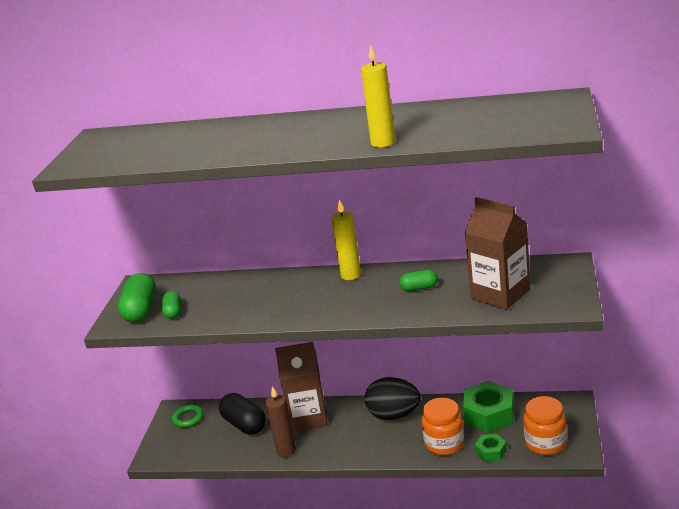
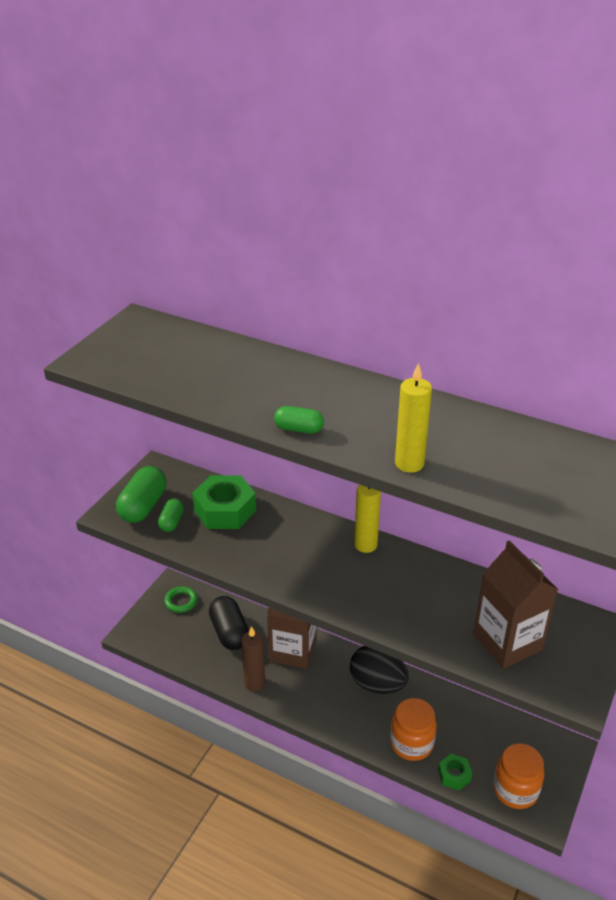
camera: 15 degrees right, 10 degrees up
green capsule [399,269,438,291] -> green capsule moved to [274,406,324,434]
green nut [462,381,514,433] -> green nut moved to [192,475,256,529]

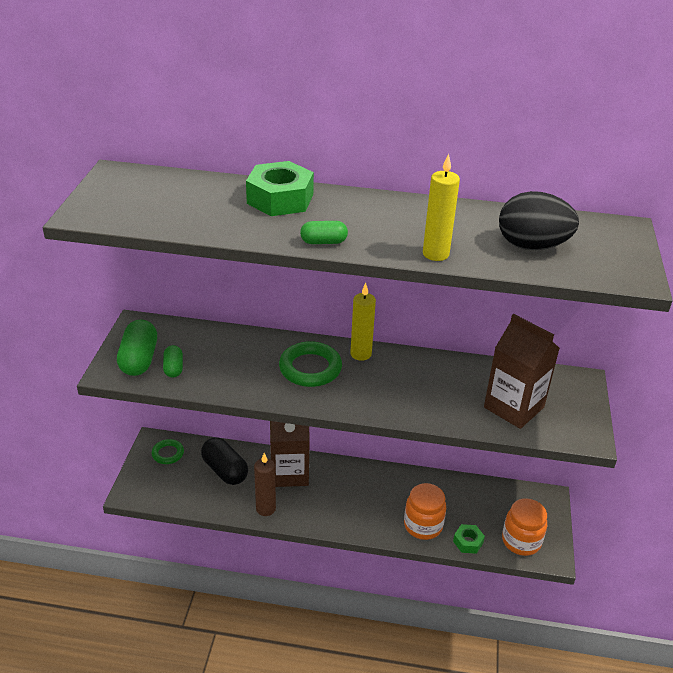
camera: 20 degrees left, 0 degrees up
green nut [192,475,256,529] -> green nut moved to [246,161,314,216]
black egg [350,646,409,694] -> black egg moved to [499,191,579,250]
none -> green ring [279,341,342,387]

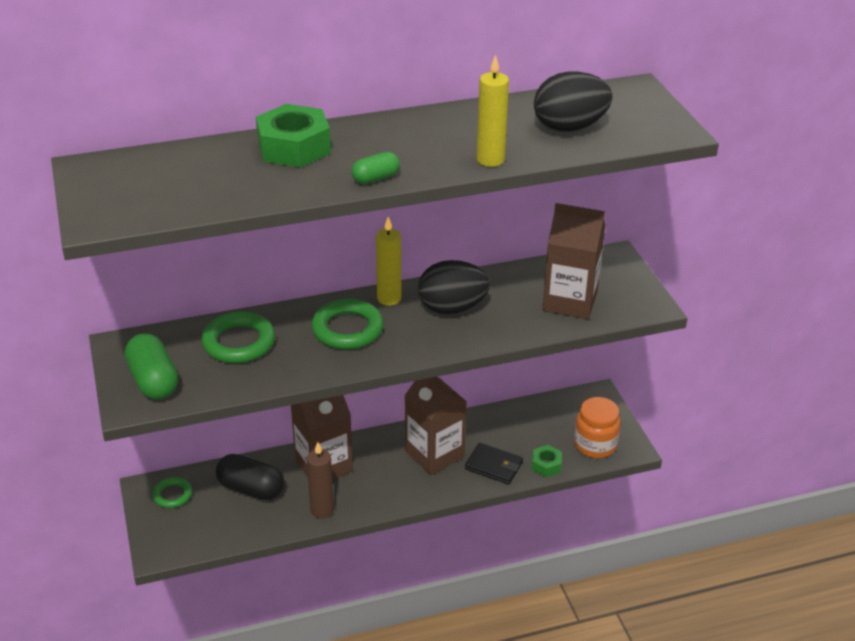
camera: 25 degrees left, 0 degrees up
green capsule [163,345,183,378] -> none
orange jar [404,483,446,540] -> black wallet [465,443,523,485]
none -> green ring [201,312,275,363]
none -> brown carton [404,377,467,475]
none -> black egg [418,260,490,314]

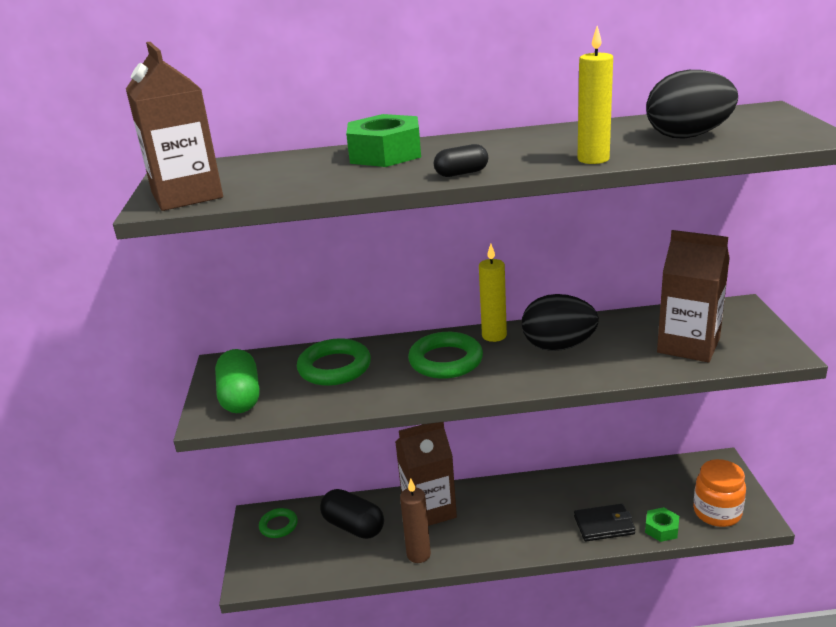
camera: 15 degrees right, 10 degrees down
green capsule [352,152,400,184] -> black capsule [434,144,488,177]
brown carton [404,377,467,475] -> brown carton moved to [126,42,223,211]
black wallet [465,443,523,485] -> black wallet turned 45 degrees counterclockwise [574,504,636,541]

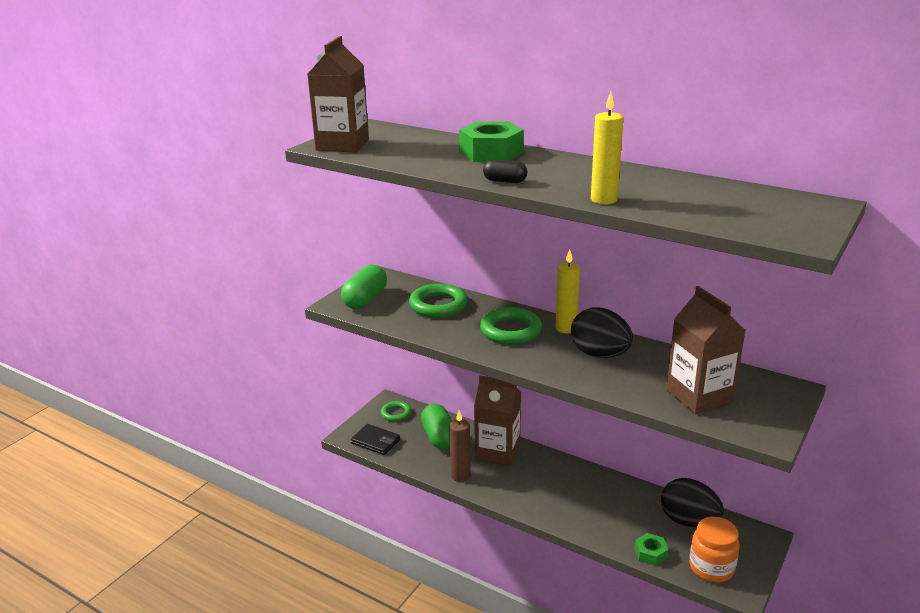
camera: 35 degrees right, 0 degrees up
black capsule [320,489,384,539] -> green capsule [421,404,452,450]
black wallet [574,504,636,541] -> black wallet moved to [351,424,400,455]
black egg [646,70,738,139] -> black egg moved to [661,478,724,528]

